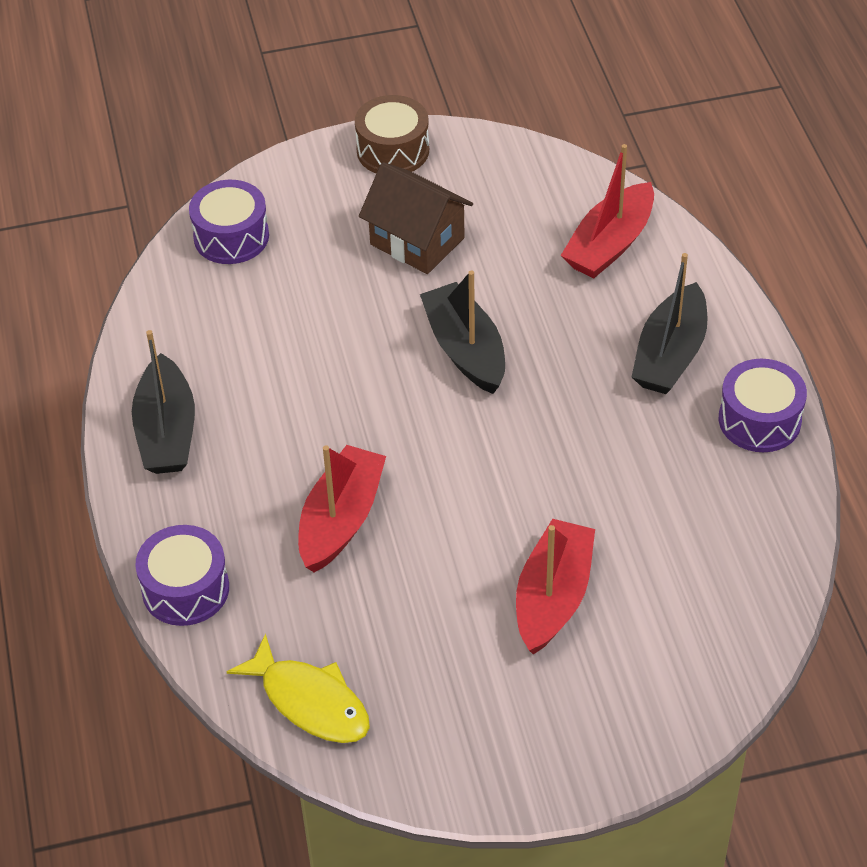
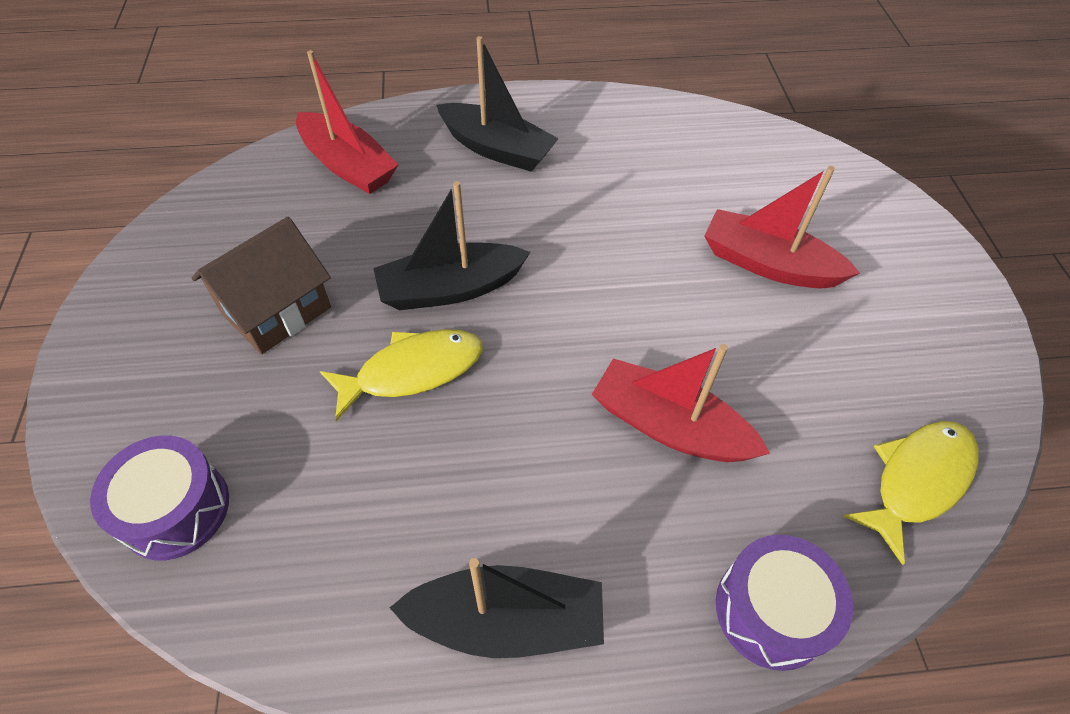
camera: 85 degrees left, 5 degrees up
brown drum [355,95,429,173] -> none
purple drum [719,359,807,452] -> none
none -> yellow fish [320,329,483,421]

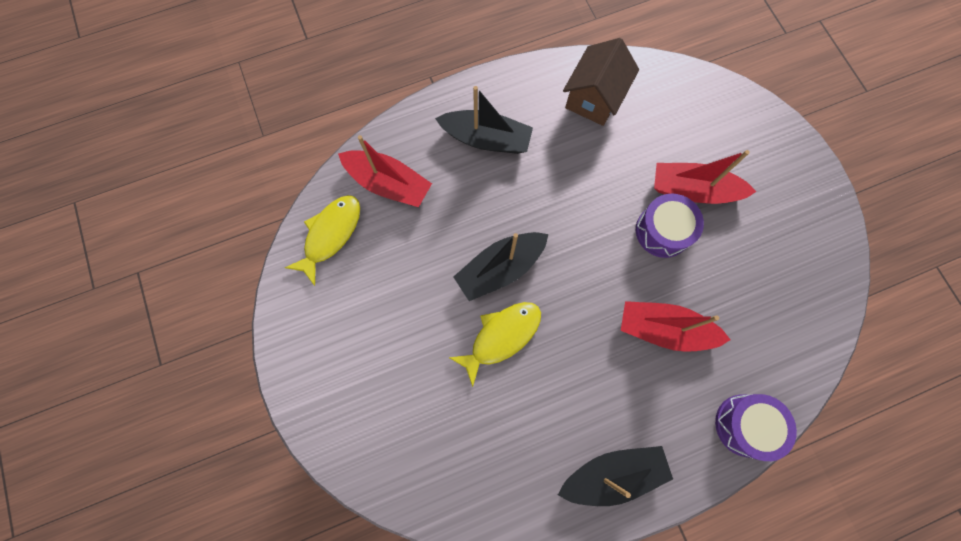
camera: 15 degrees left, 20 degrees up
purple drum [90,436,229,560] -> purple drum moved to [636,194,704,258]
brown house [192,217,331,354] -> brown house moved to [563,38,639,126]
yellow fish [843,421,979,565] -> yellow fish moved to [284,195,360,286]

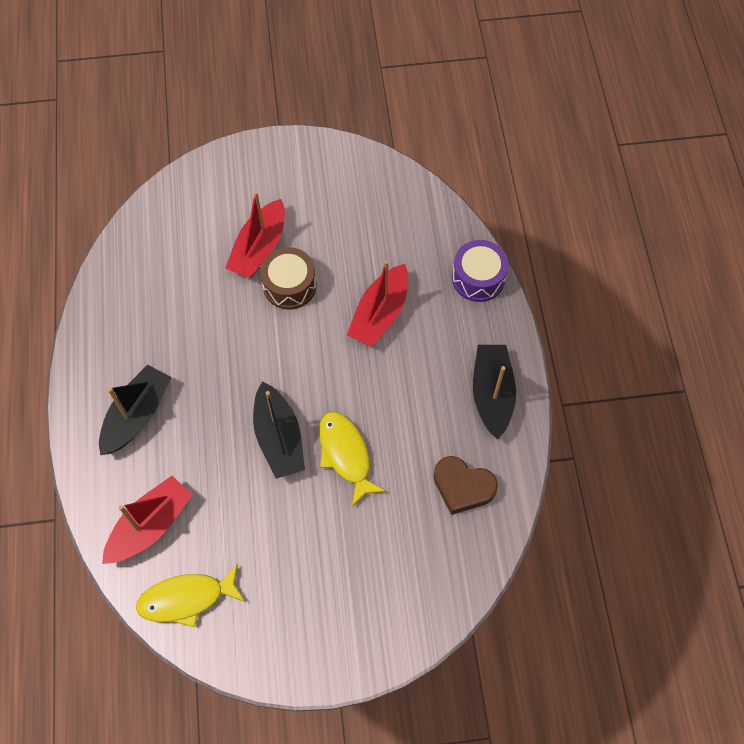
camera: 75 degrees left, 10 degrees down
yellow fish [284,195,360,286] -> yellow fish turned 60 degrees counterclockwise [136,564,245,628]
brown house [563,38,639,126] -> none
purple drum [636,194,704,258] -> brown drum [260,247,316,310]
none -> brown heart [434,456,498,515]

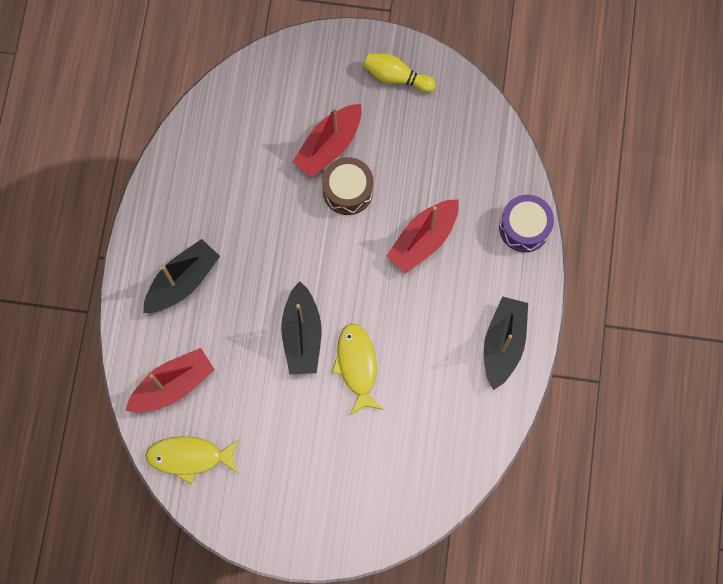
camera: 15 degrees right, 10 degrees up
brown heart [434,456,498,515] -> none
none -> yellow bowling pin [364,53,436,93]

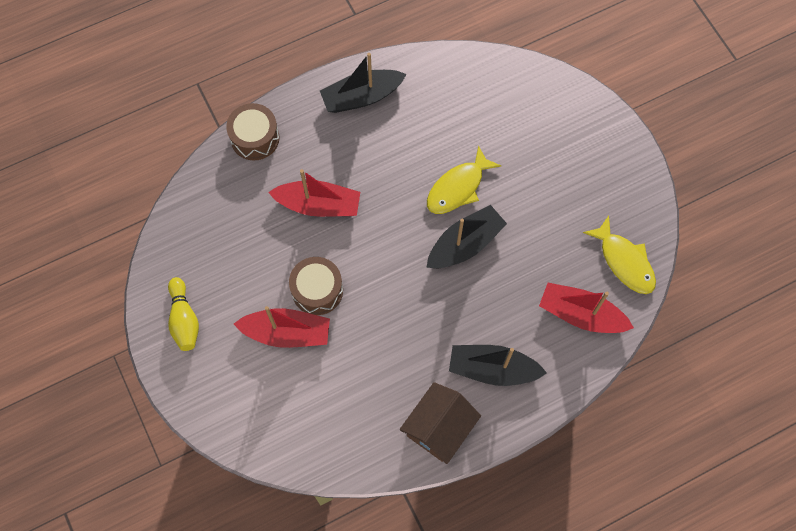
camera: 125 degrees left, 5 degrees down
purple drum [499,195,554,252] -> brown drum [226,103,280,160]
none -> brown house [400,382,481,464]

